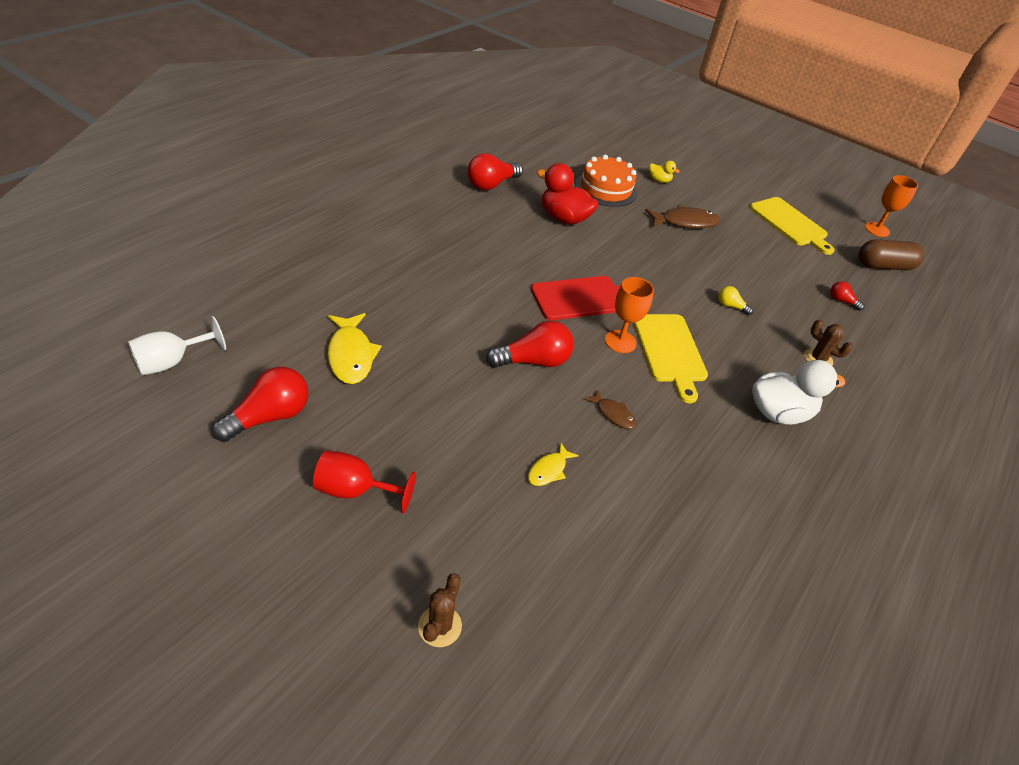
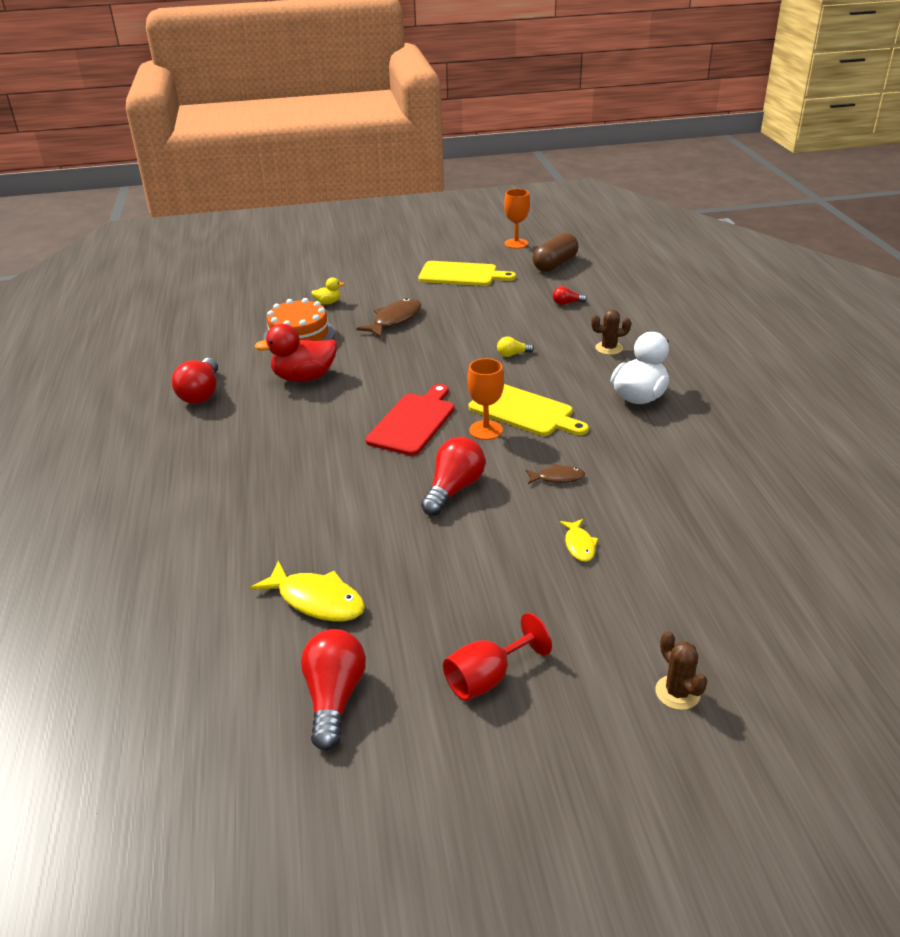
camera: 40 degrees left, 10 degrees down
white goblet [128,316,226,375] -> none

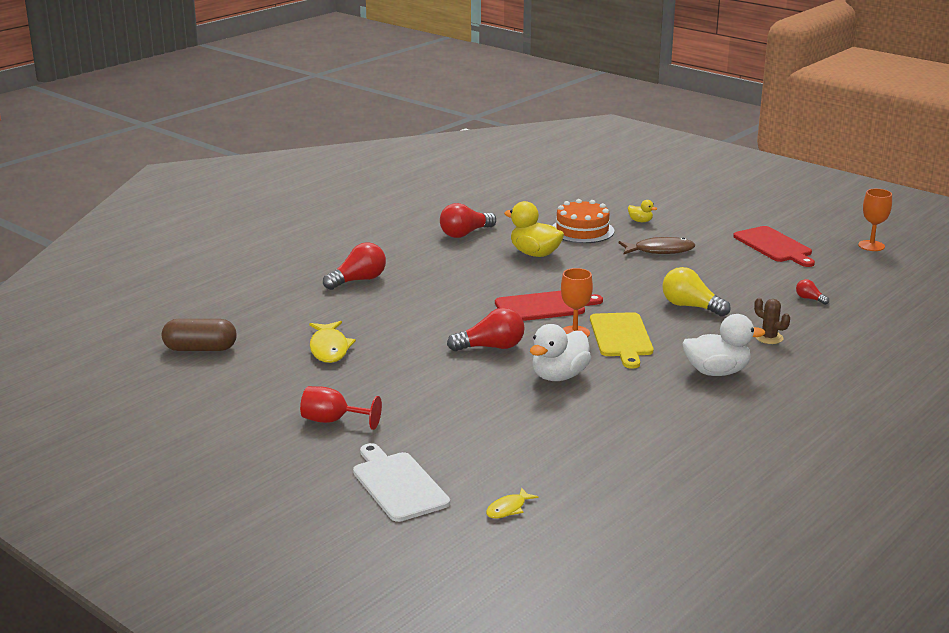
camera: 50 degrees right, 10 degrees down
red duck [254,324,337,382] -> yellow duck [504,201,564,257]
red light bulb [301,629,366,750] -> red light bulb moved to [323,242,386,290]
yellow cutting board [418,261,516,286] -> red cutting board [733,226,815,267]
yellow light bulb [497,337,534,357] -> yellow light bulb [662,267,731,317], size x1.99
brown fish [525,464,585,484] -> white duck [530,324,591,381]
brown capsule [533,233,579,272] -> brown capsule moved to [162,319,236,351]
yellow fish [560,519,598,562] -> yellow fish moved to [486,488,538,518]
brown cactus [655,631,707,710] -> white cutting board [353,443,450,522]

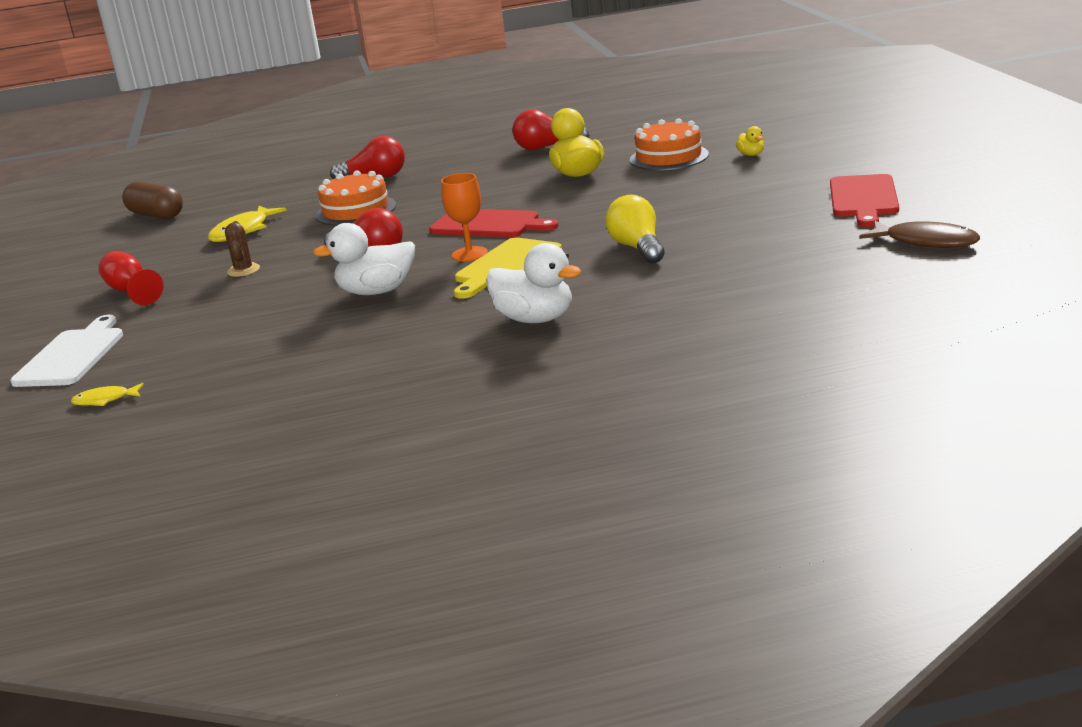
camera: 40 degrees right, 0 degrees up
brown fish [619,237,695,254] -> brown fish moved to [859,220,980,248]
brown cactus [754,298,790,344] -> brown cactus moved to [225,221,260,277]
red light bulb [796,279,829,305] -> none
orange goblet [858,189,892,251] -> none
none -> orange cake [315,170,396,226]

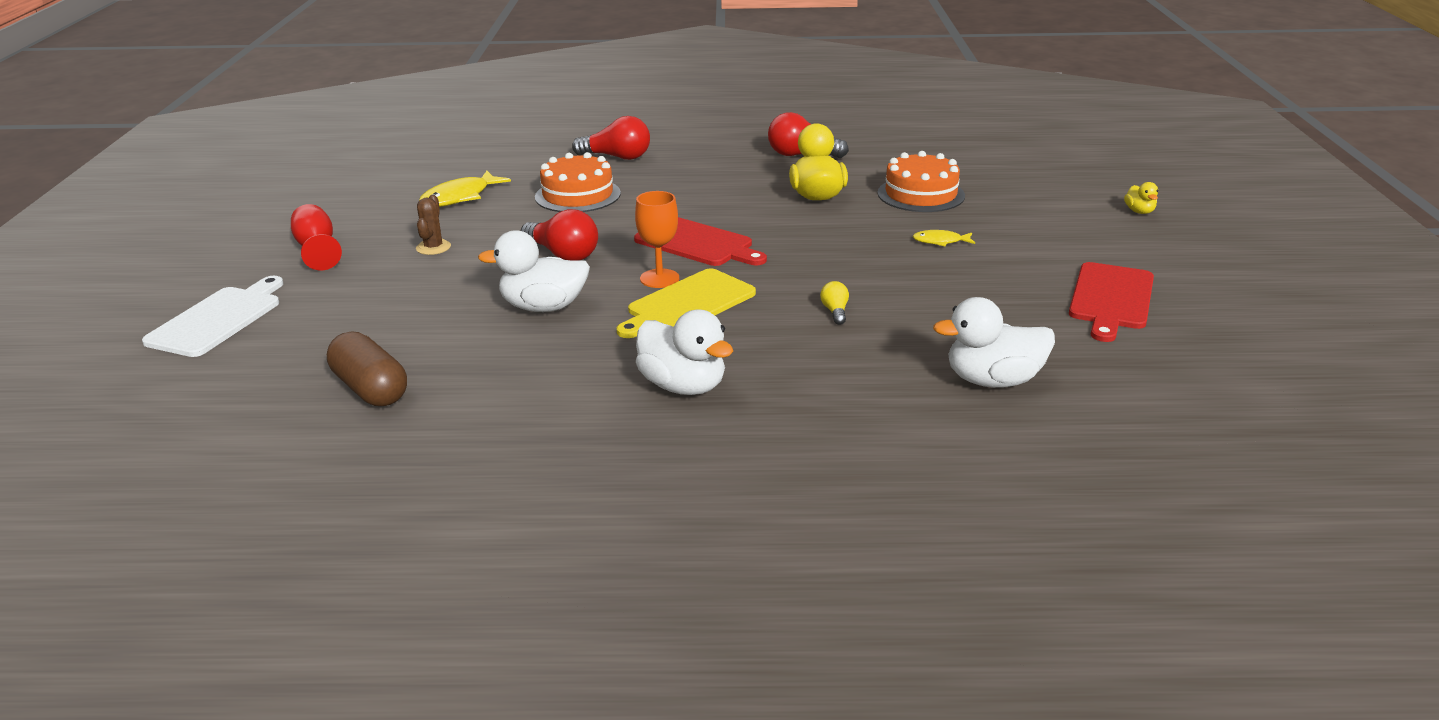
camera: 10 degrees right, 5 degrees up
yellow fish [71,383,144,406] -> yellow fish moved to [913,230,975,246]
brown capsule [122,181,183,219] -> brown capsule moved to [327,331,407,406]
yellow light bulb [605,194,665,264] -> yellow light bulb [820,281,849,325], size x0.50
yellow duck [736,126,764,156] -> yellow duck moved to [1124,182,1158,214]
brown fish [859,220,980,248] -> none
none -> white duck [933,297,1055,388]

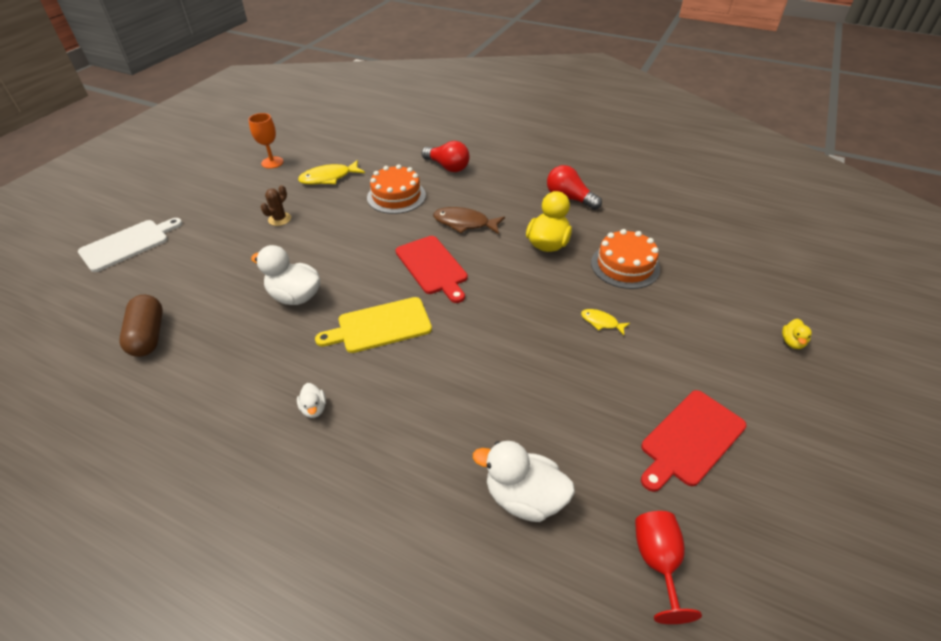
camera: 25 degrees right, 15 degrees up
red goblet [291,204,342,270] -> red goblet moved to [635,511,702,624]
red light bulb [521,209,598,260] -> none
orange goblet [635,191,679,288] -> orange goblet moved to [248,113,284,169]
white duck [636,310,733,395] -> white duck [297,383,326,418], size x0.49
yellow light bulb [820,281,849,325] -> none
none -> brown fish [433,207,505,234]

